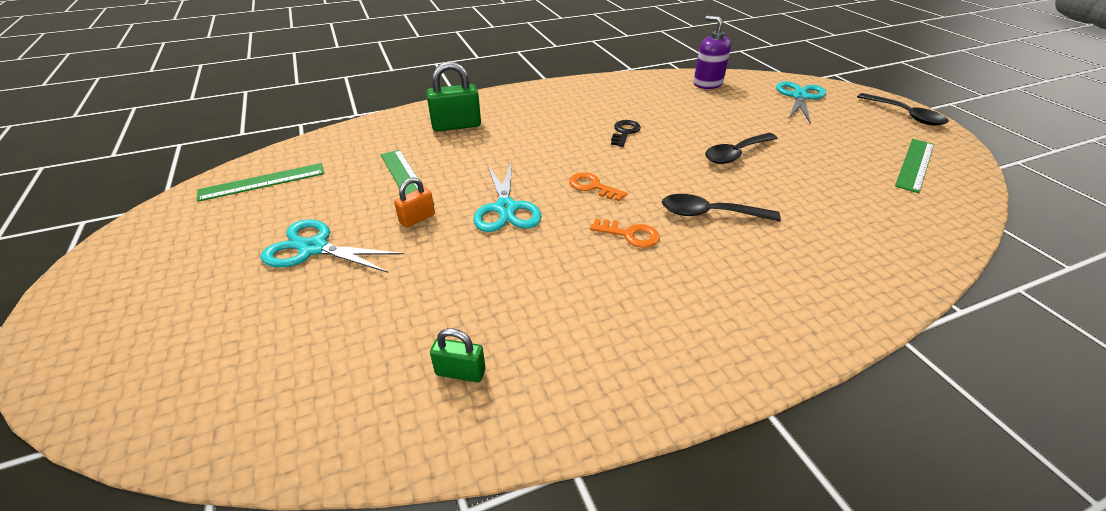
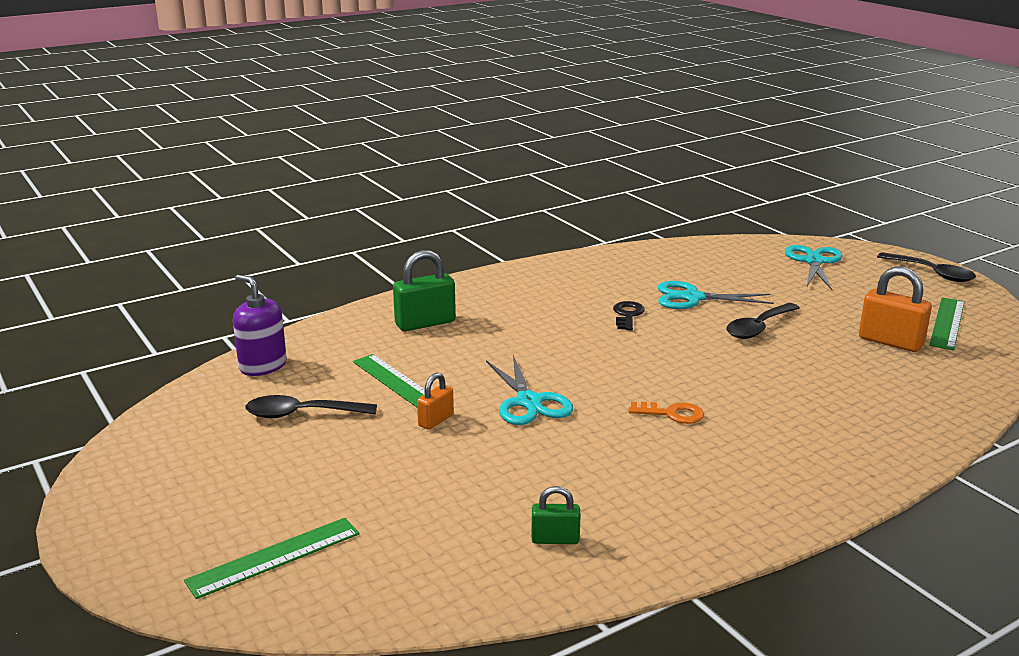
camera: 10 degrees left, 15 degrees down
green ruler [197,163,324,202] -> green ruler moved to [184,518,360,599]
turquoise scissors [261,219,404,273] -> turquoise scissors moved to [658,281,774,309]
orange key [569,172,627,201] -> none
black spoon [662,194,781,222] -> black spoon moved to [245,395,377,418]
purple soap dispenser [694,16,731,89] -> purple soap dispenser moved to [233,275,287,376]
none -> orange padlock [859,266,932,352]

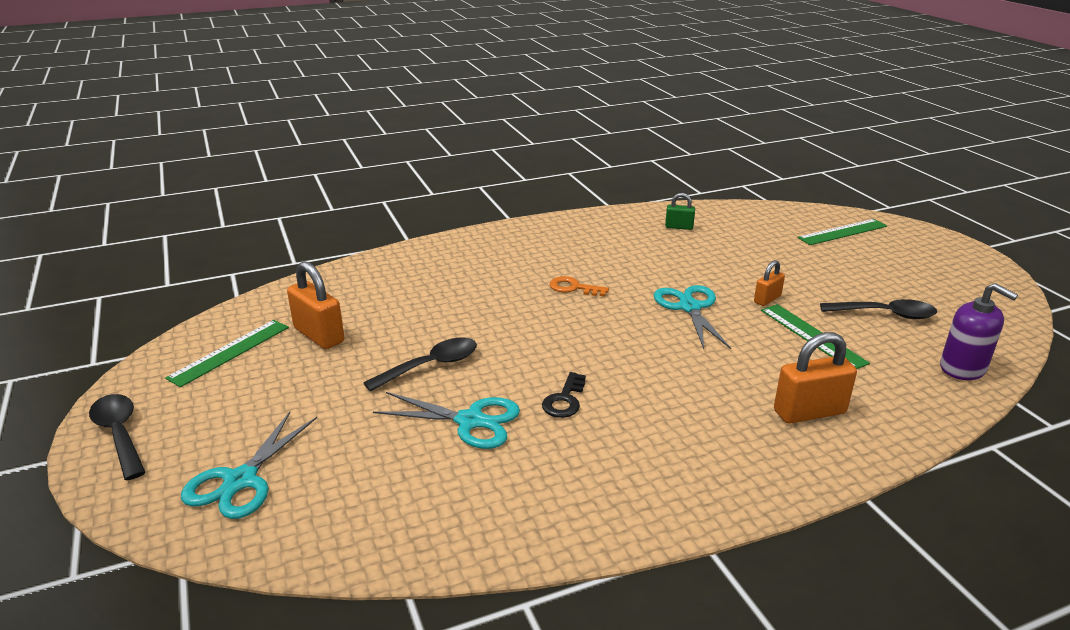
camera: 170 degrees left, 5 degrees up
green padlock [393,250,456,331] -> orange padlock [774,332,857,424]

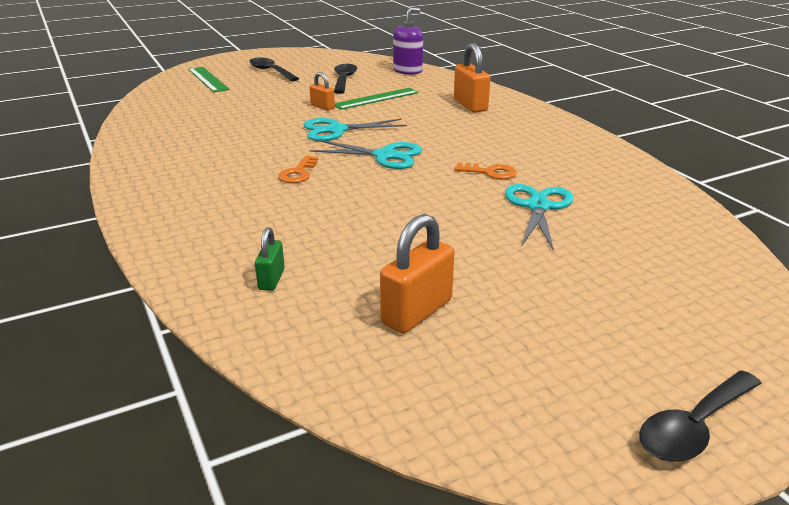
camera: 95 degrees left, 0 degrees up
green ruler [165,320,289,387] -> none
turquoise scissors [181,412,317,519] -> turquoise scissors moved to [310,140,422,169]
black spoon [363,338,477,392] -> black spoon moved to [249,58,299,81]
black key [542,372,586,418] -> orange key [454,163,517,180]
green padlock [665,193,695,230] -> green padlock moved to [255,227,285,291]

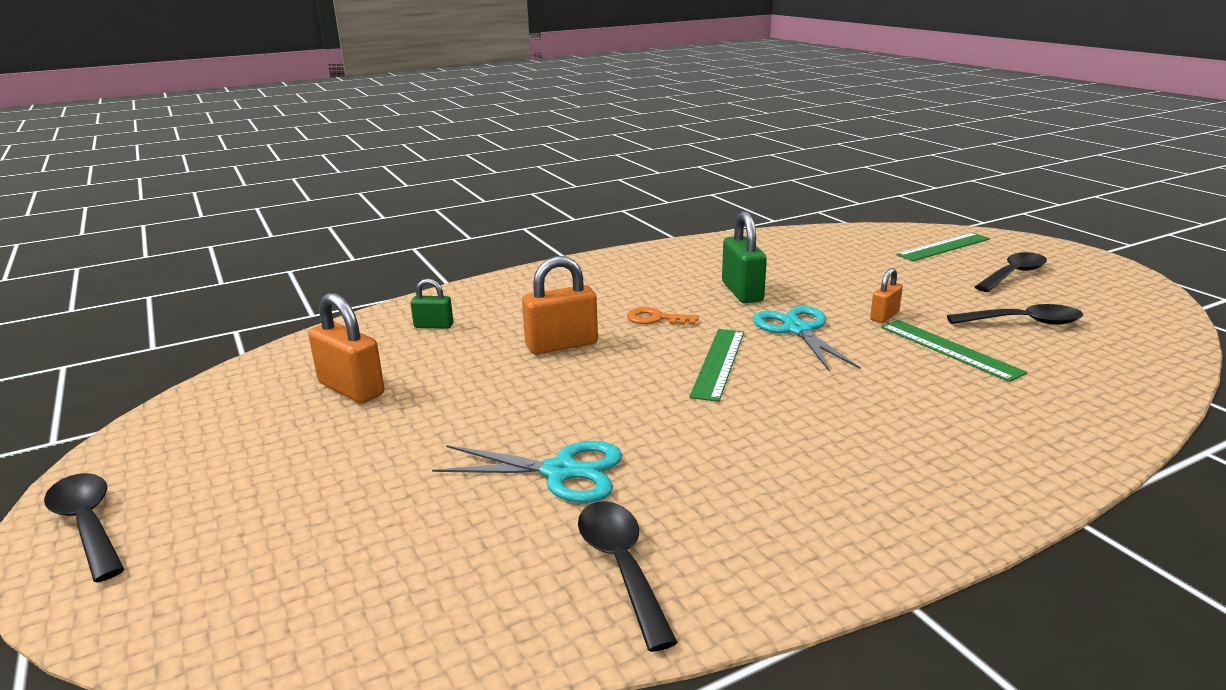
camera: 90 degrees right, 5 degrees down
turquoise scissors [310,140,422,169] -> green ruler [689,329,744,402]
purple soap dispenser [393,8,423,75] -> none
orange padlock [454,43,490,113] -> orange padlock moved to [522,256,598,354]
orange key [454,163,517,180] -> none
none -> black spoon [578,501,678,652]
none -> green padlock [722,211,767,303]

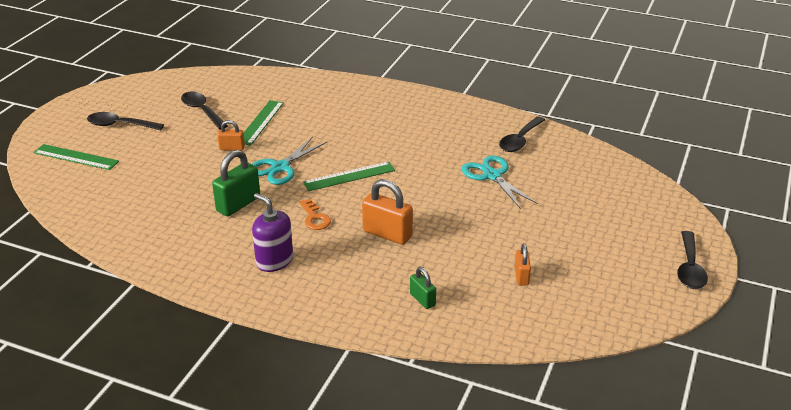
camera: 130 degrees left, 10 degrees up
orange padlock [308,293,385,403] -> orange padlock [515,244,531,286], size x0.57
none -> purple soap dispenser [252,193,293,272]

